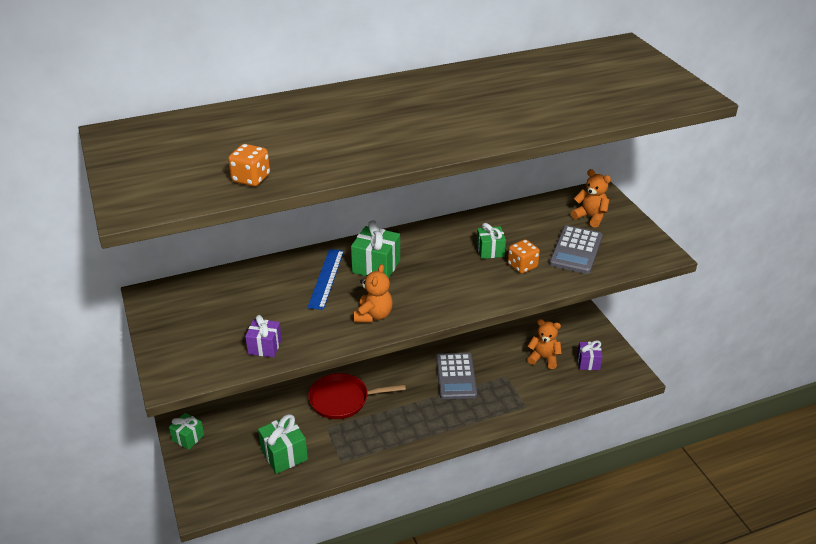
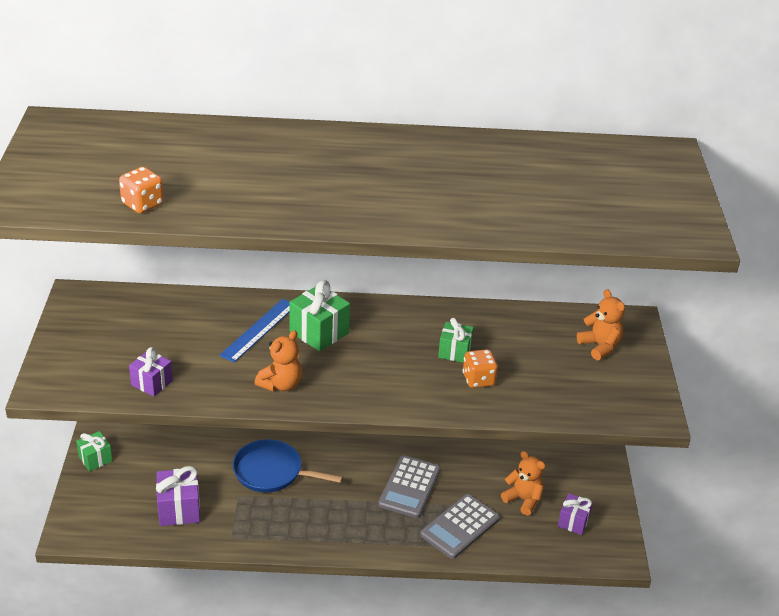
camera: 20 degrees right, 0 degrees up
green gift [258,414,308,474] -> purple gift [156,466,200,526]
red pan [308,373,406,419] -> blue pan [233,439,343,493]
grey calculator [549,225,603,274] -> grey calculator moved to [420,494,500,559]

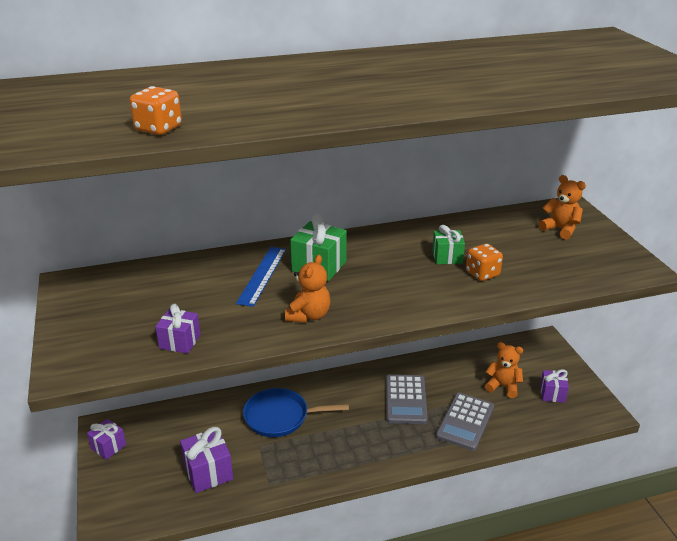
camera: 15 degrees left, 5 degrees down
green gift [76,431,113,471] -> purple gift [87,419,126,460]

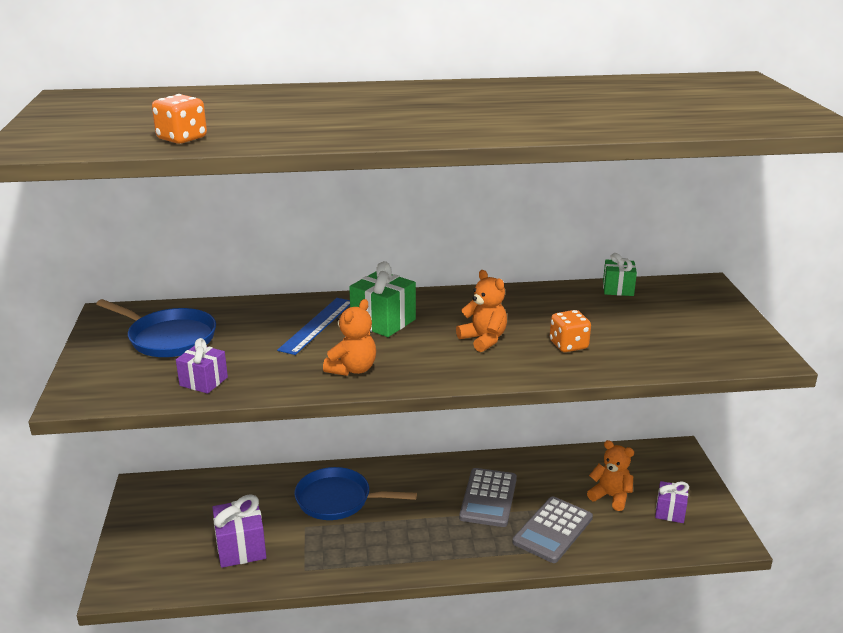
camera: 10 degrees right, 5 degrees down
purple gift [87,419,126,460] -> none
green gift [432,225,465,264] -> green gift moved to [603,253,637,296]
orange teddy bear [539,175,586,240] -> orange teddy bear moved to [456,270,507,352]
none -> blue pan [96,299,216,357]

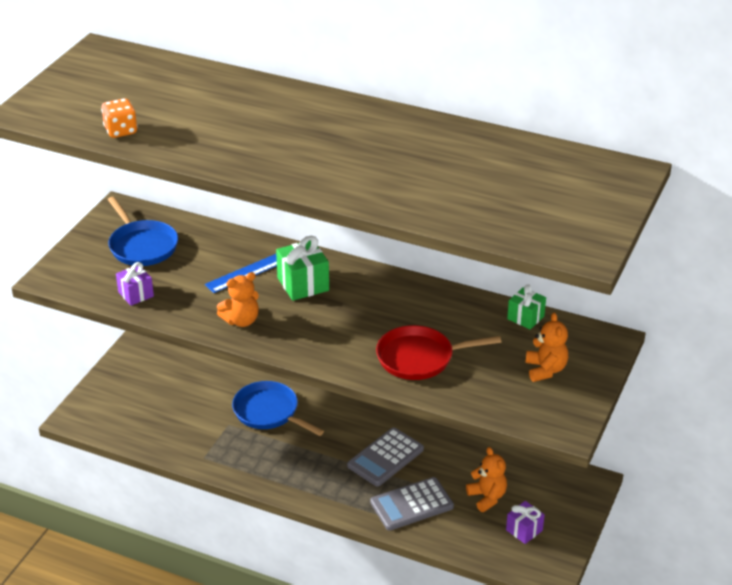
camera: 30 degrees right, 10 degrees up
purple gift [212,494,267,568] -> none
orange teddy bear [456,270,507,352] -> orange teddy bear moved to [526,313,568,382]
orange dice [550,310,591,352] -> red pan [376,325,501,380]

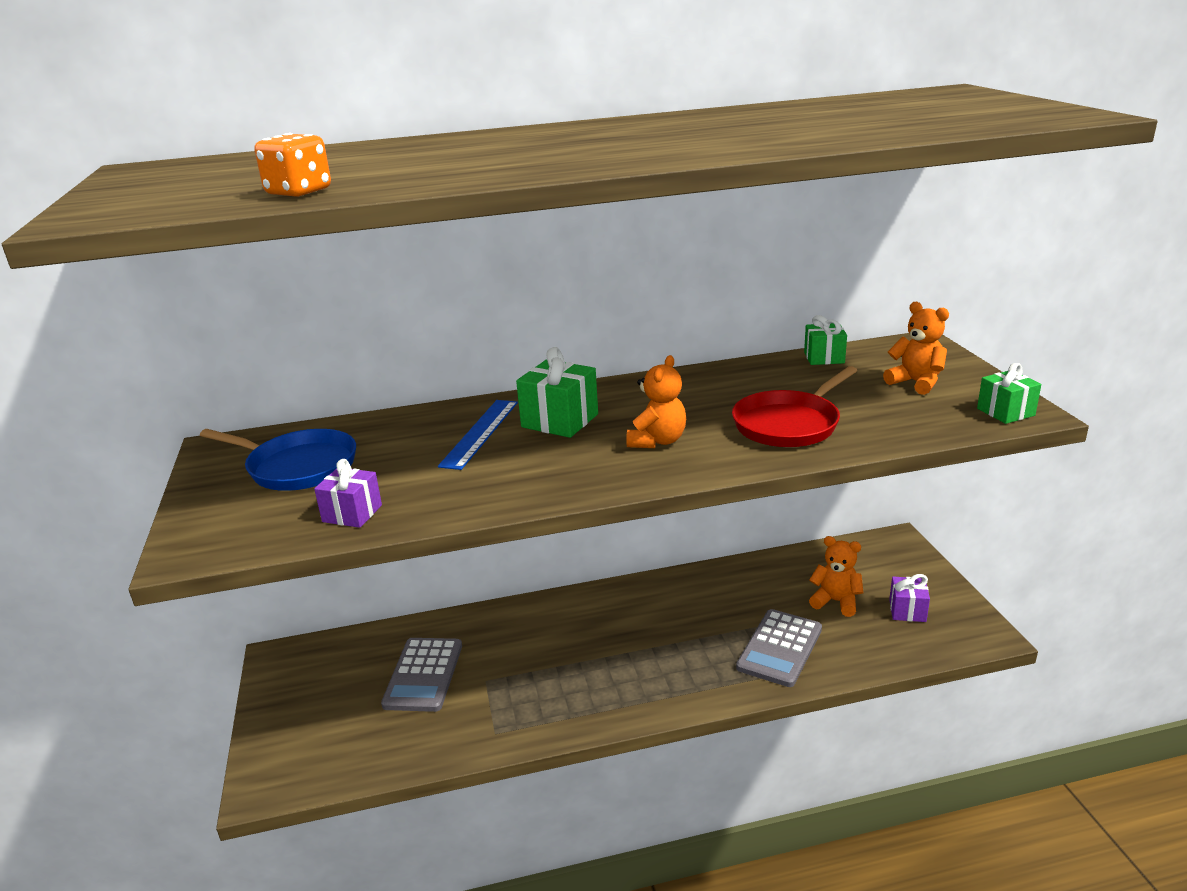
camera: 35 degrees left, 10 degrees down
orange teddy bear [217,272,259,327] -> orange teddy bear moved to [626,355,686,448]
blue pan [232,381,324,436] -> none
grey calculator [347,428,424,486] -> grey calculator moved to [381,638,462,712]
none -> green gift [977,363,1041,424]

